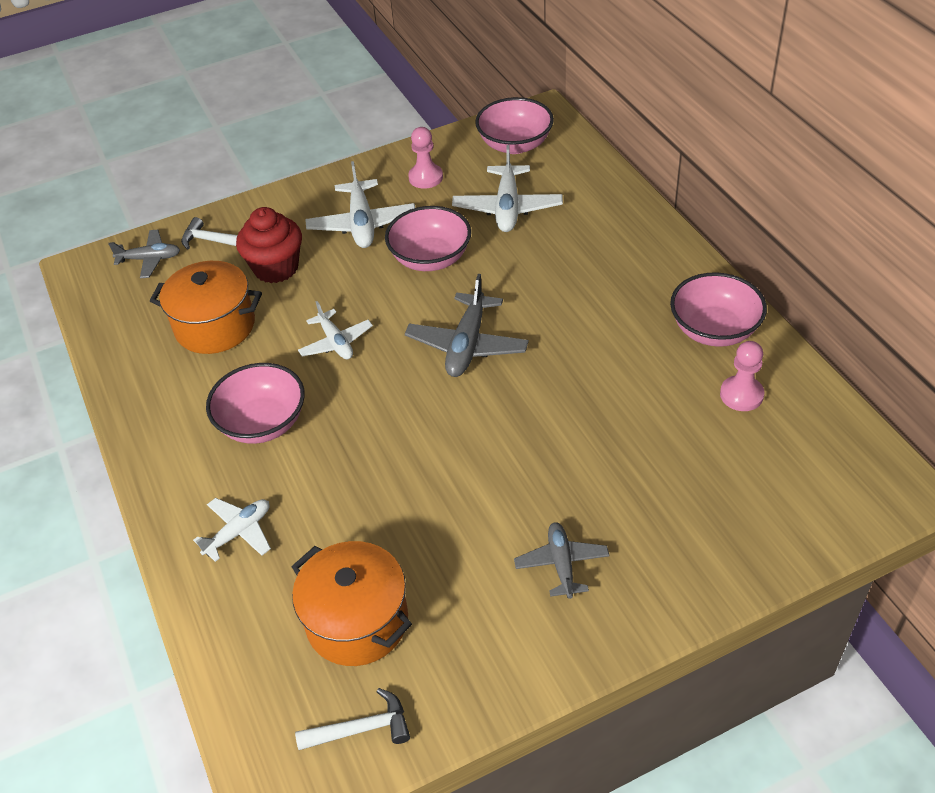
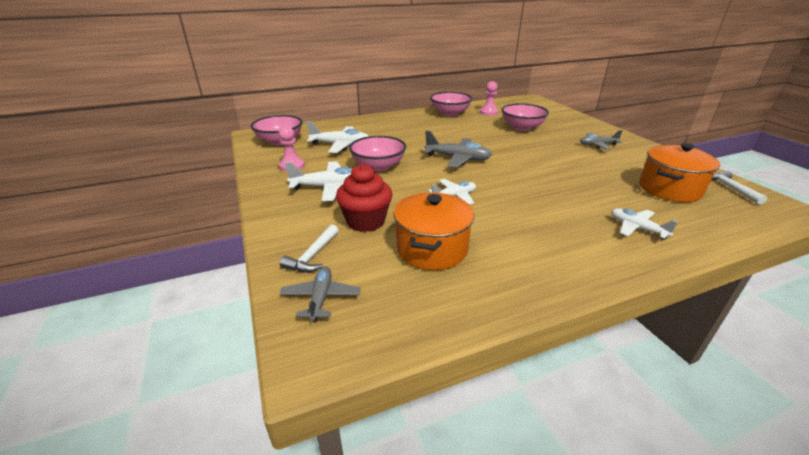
camera: 90 degrees left, 15 degrees down
pink bowl [206,363,305,444] -> pink bowl moved to [501,103,549,131]

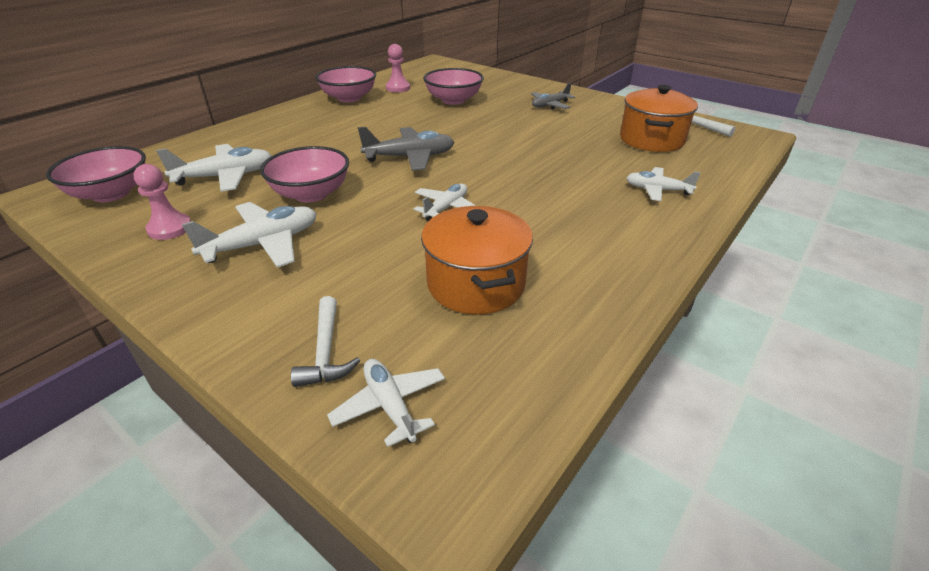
camera: 30 degrees left, 5 degrees up
grey plane [280,267,361,322] -> white plane [327,359,445,447]
red cupcake [336,164,392,232] -> none

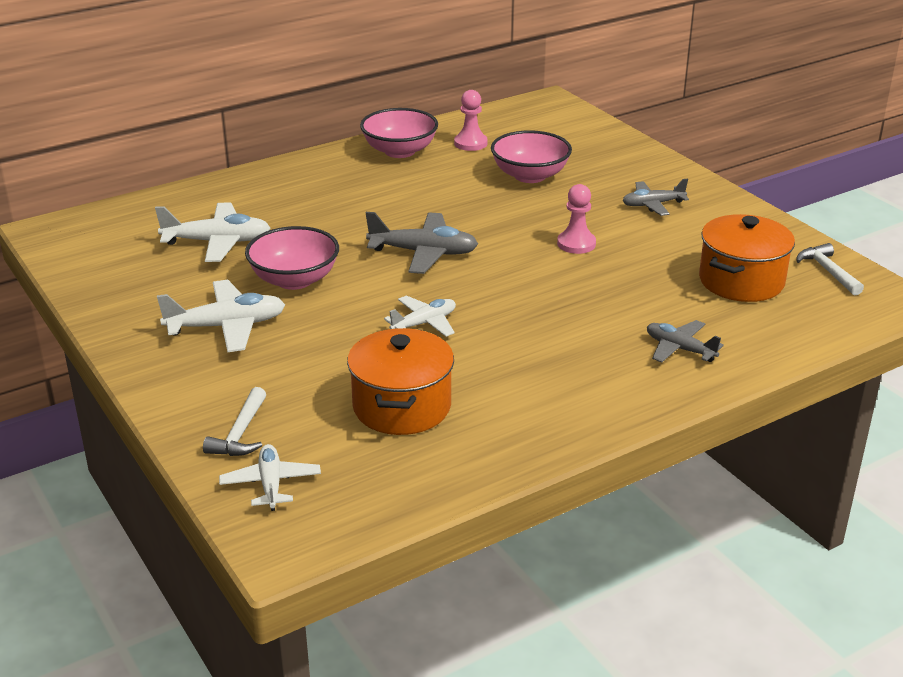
camera: 20 degrees right, 5 degrees down
pink bowl [46,146,146,202] -> none
pink pawn [133,164,191,240] -> pink pawn moved to [557,184,596,254]
white plane [626,167,701,201] -> grey plane [647,320,724,363]

